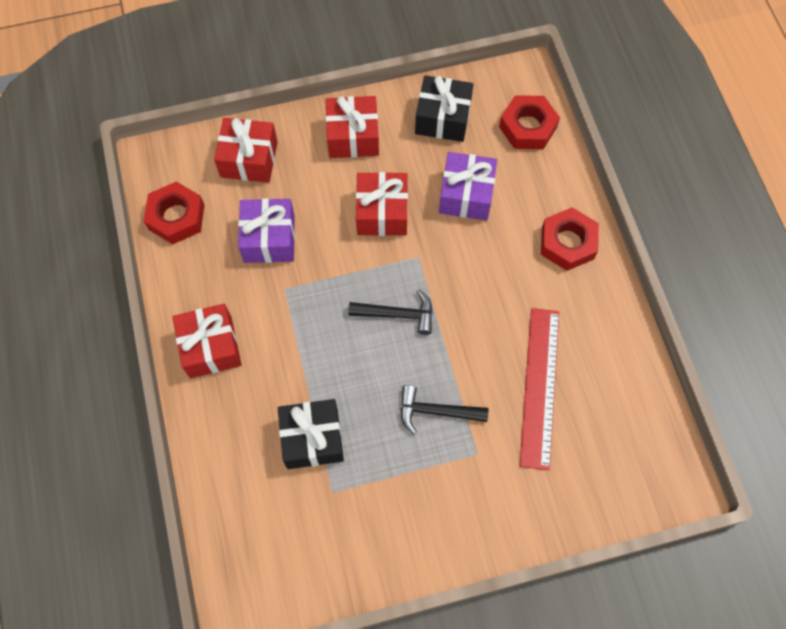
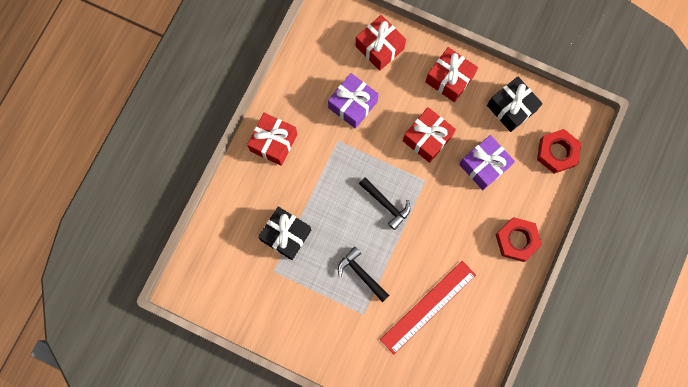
camera: 40 degrees right, 10 degrees up
red nut [144,181,204,245] -> none

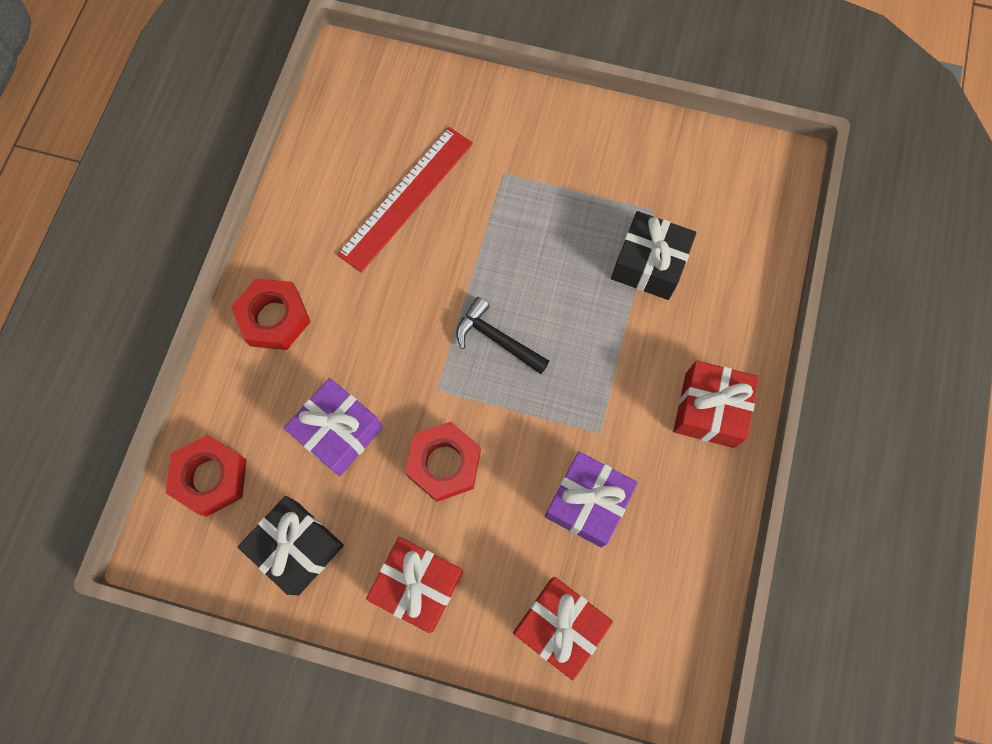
camera: 170 degrees right, 5 degrees down
black hammer [338,247,390,302] -> none
red gift [403,107,456,163] -> red nut [405,422,481,502]

